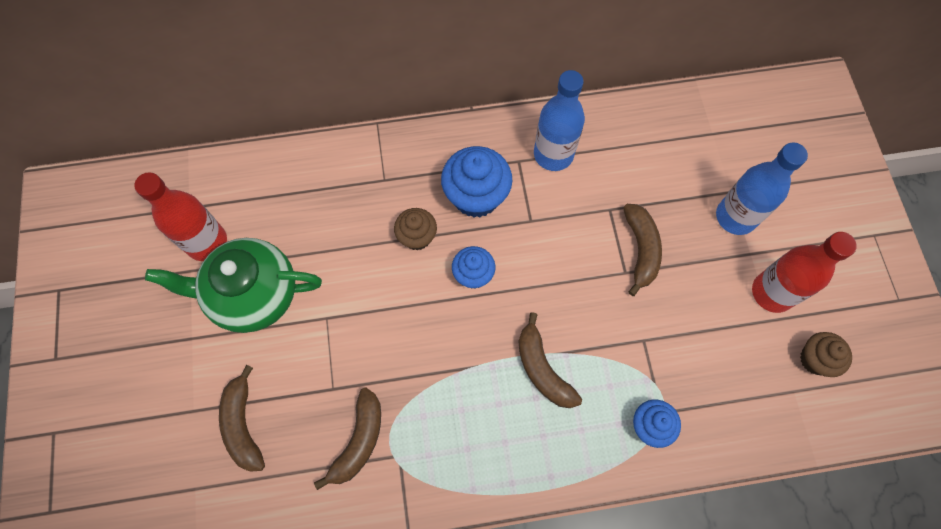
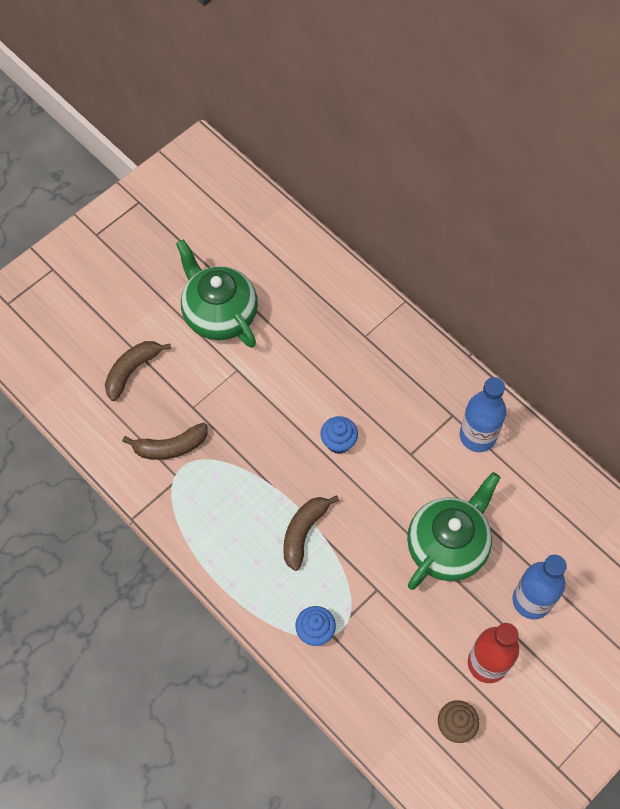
camera: 55 degrees right, 5 degrees down
red bottle [134,172,227,261] -> none
brown cupcake [394,208,437,250] -> none
blue cupcake [441,146,512,217] -> none
brown banana [623,204,662,296] -> green teapot [407,472,500,590]

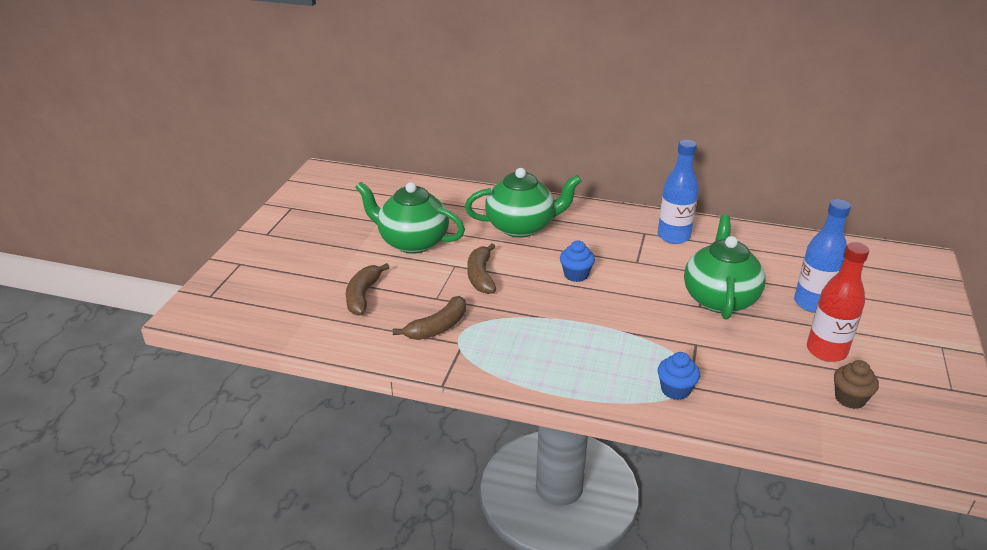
camera: 30 degrees left, 30 degrees down
brown banana [283,495,339,571] -> brown banana moved to [467,243,496,294]
none -> green teapot [465,168,582,238]

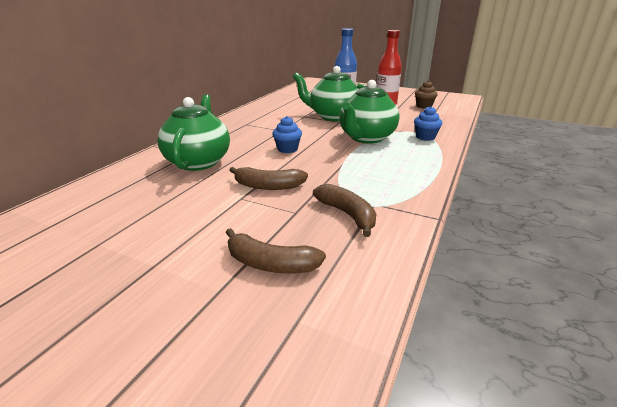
camera: 80 degrees left, 5 degrees down
green teapot [355,182,465,254] -> green teapot moved to [339,80,399,144]
blue bottle [658,140,699,244] -> none

